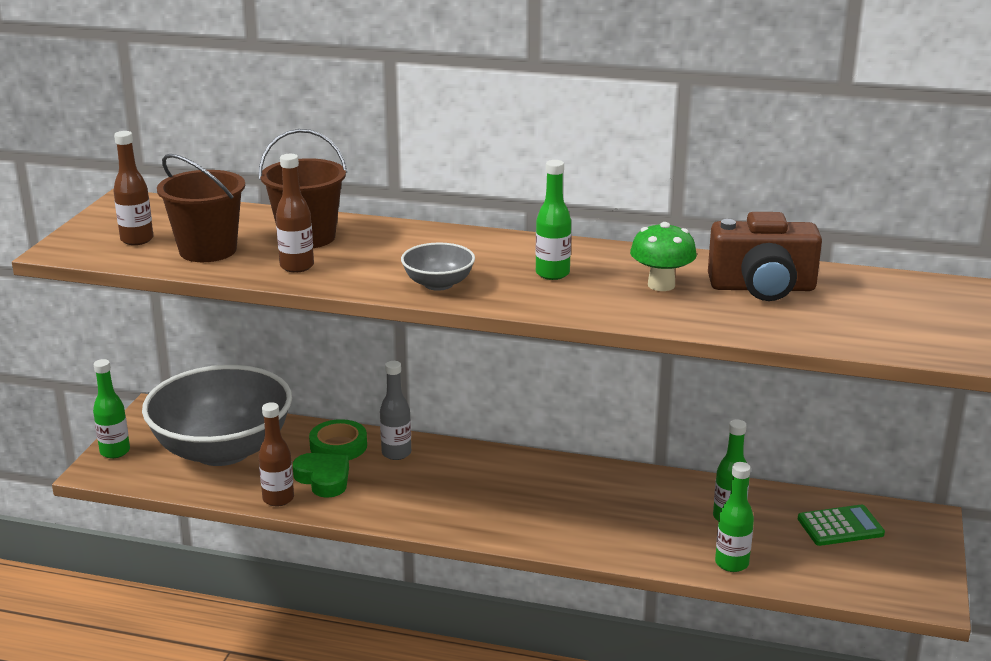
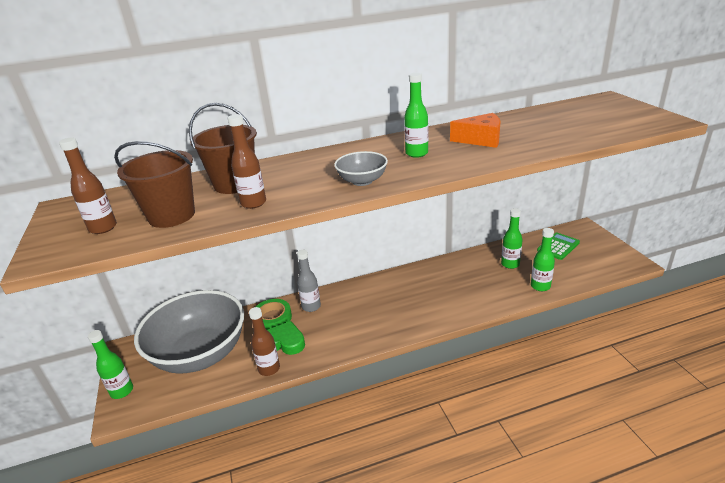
camera: 30 degrees left, 5 degrees up
green mushroom [630,222,697,291] -> orange cheese [450,113,501,148]
brown camera [708,212,822,301] -> none

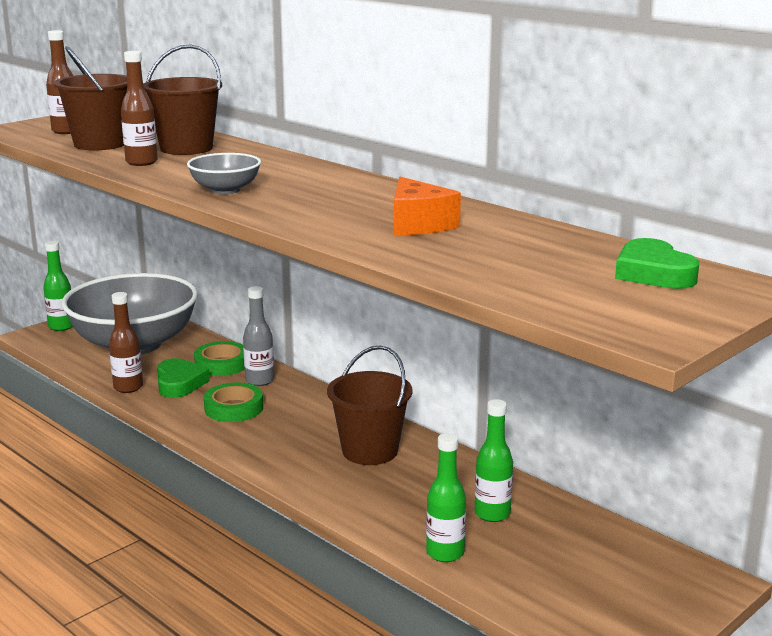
camera: 60 degrees right, 10 degrees down
green bottle [404,73,428,158] -> none
green calculator [537,232,580,260] -> none
none -> green tape [204,383,263,422]
none -> brown bucket [327,346,413,465]
none -> green heart [615,238,699,289]

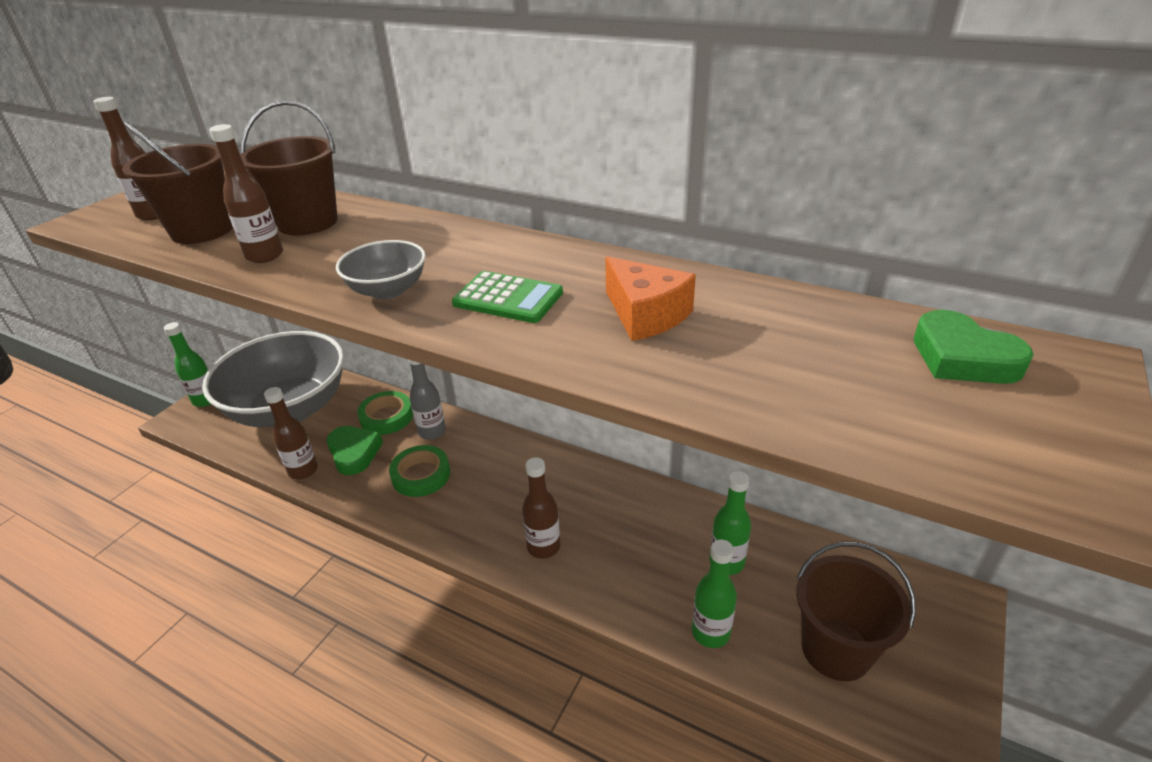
camera: 15 degrees left, 15 degrees up
brown bucket [327,346,413,465] -> brown bucket moved to [796,542,916,681]
none -> green calculator [452,271,563,323]
none -> brown bottle [522,457,561,559]

